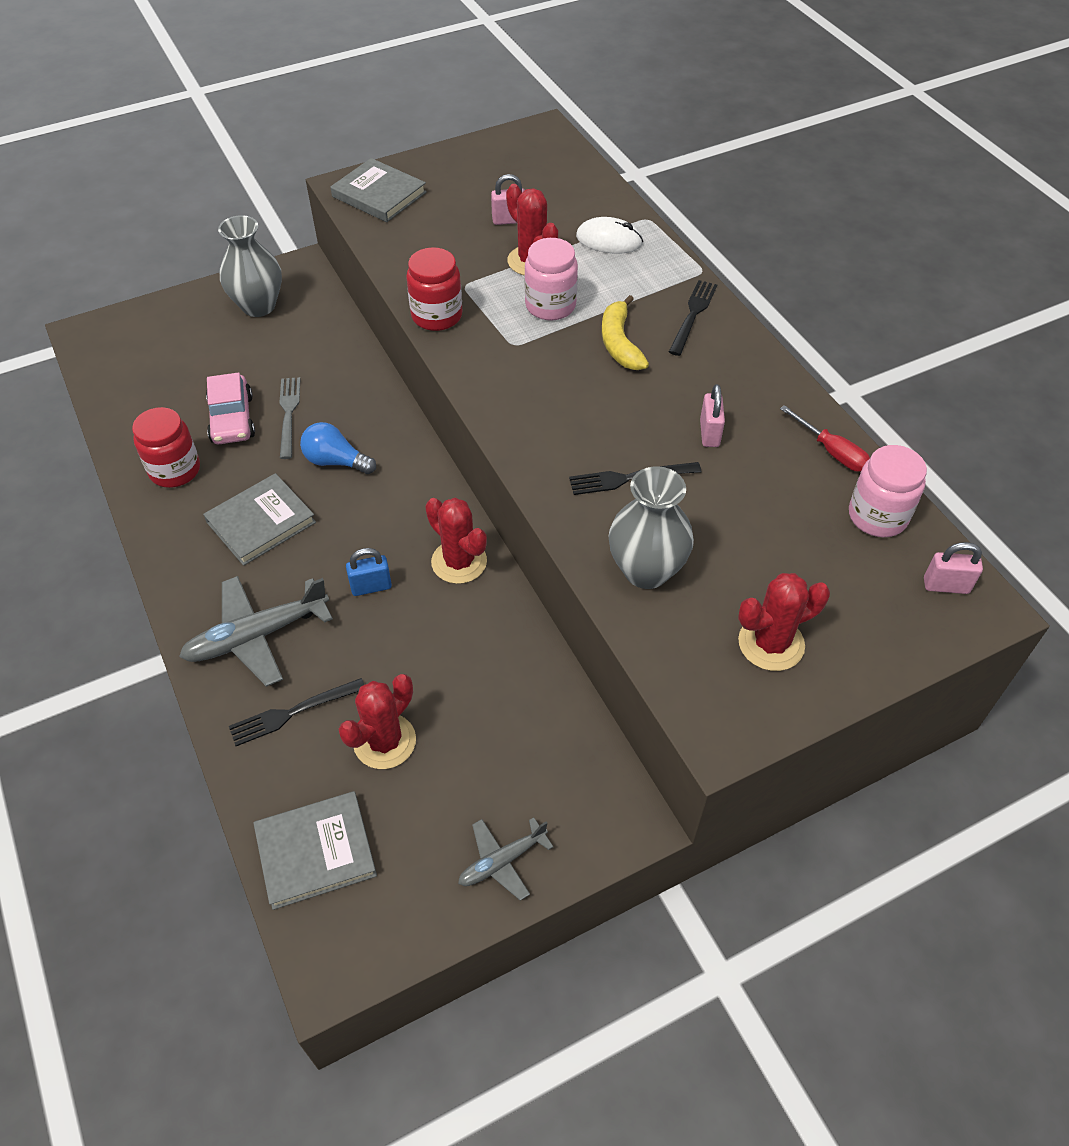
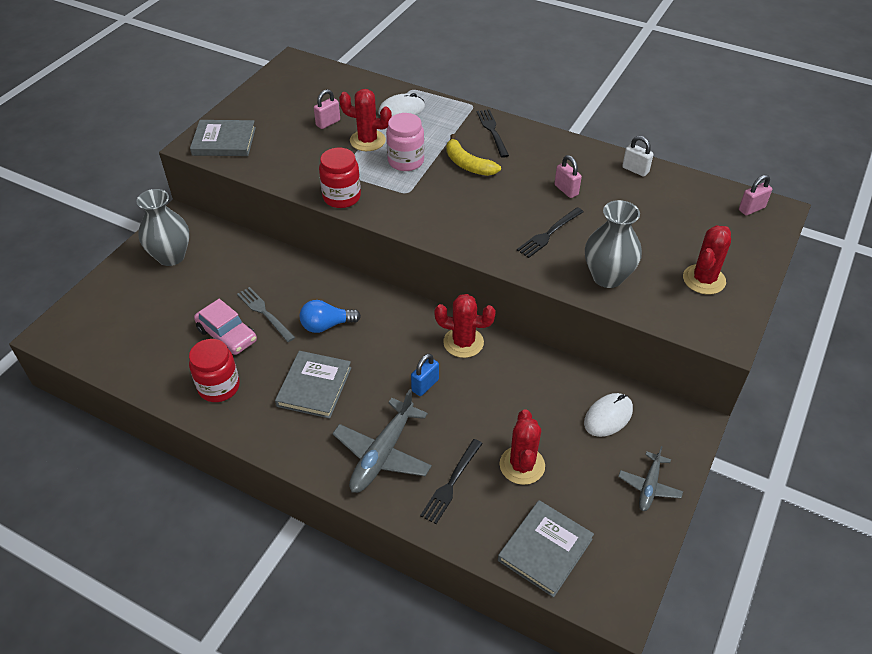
camera: 35 degrees left, 5 degrees down
red screwdriver [780,405,870,472] -> white padlock [622,136,654,177]
pink jar [849,445,927,537] -> none
none -> white mouse [584,393,633,437]

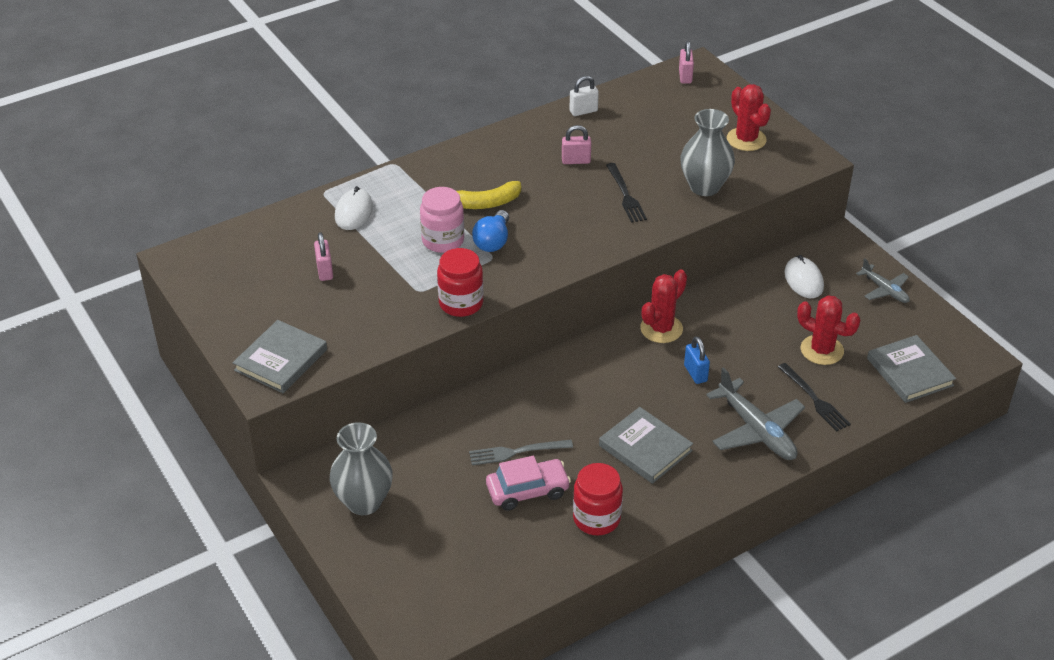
camera: 60 degrees left, 5 degrees down
blue light bulb [300,300,361,333] -> blue light bulb moved to [472,210,509,252]
red cactus [339,89,392,151] -> none
black fork [477,109,509,158] -> none

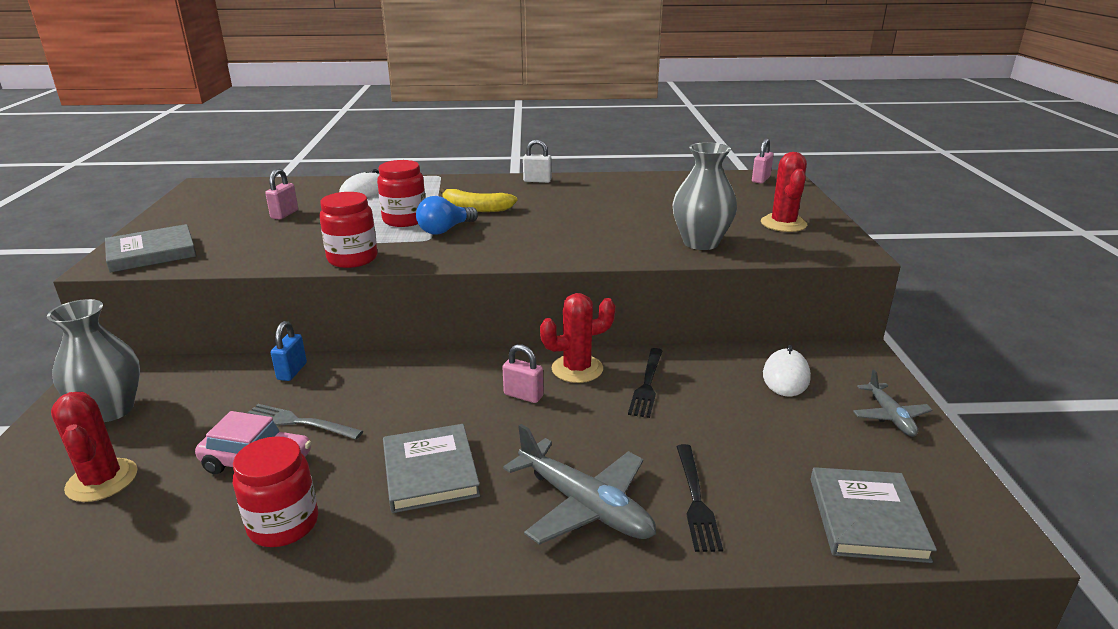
camera: 30 degrees right, 15 degrees down
pink jar [420,187,464,253] -> red jar [377,160,426,227]
pink padlock [562,125,591,164] -> pink padlock moved to [502,344,543,403]
white padlock [569,76,599,116] -> white padlock moved to [523,139,552,183]
black fork [606,163,647,223] -> black fork moved to [628,348,662,418]
blue padlock [684,336,710,384] -> blue padlock moved to [271,321,307,381]
grey plane [706,367,805,460] -> grey plane turned 45 degrees counterclockwise [503,424,656,545]
red cactus [797,296,860,365] -> red cactus moved to [51,392,138,502]

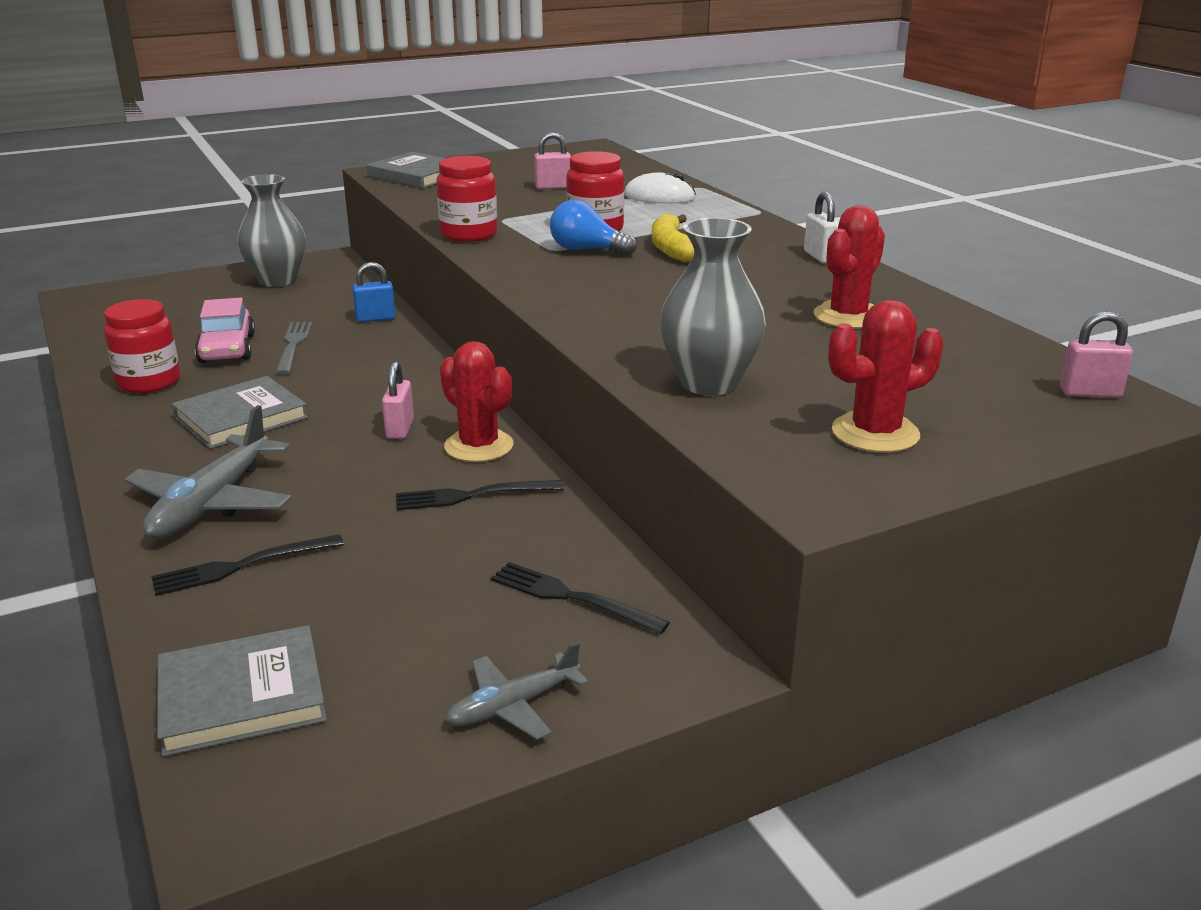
camera: 65 degrees right, 0 degrees up
red cactus [51,392,138,502] -> red cactus moved to [813,205,885,329]
white mouse [763,345,811,397] -> black fork [491,562,670,634]

